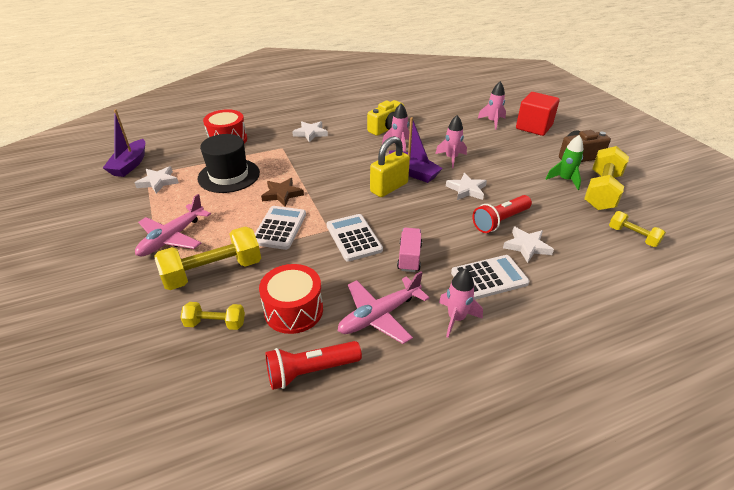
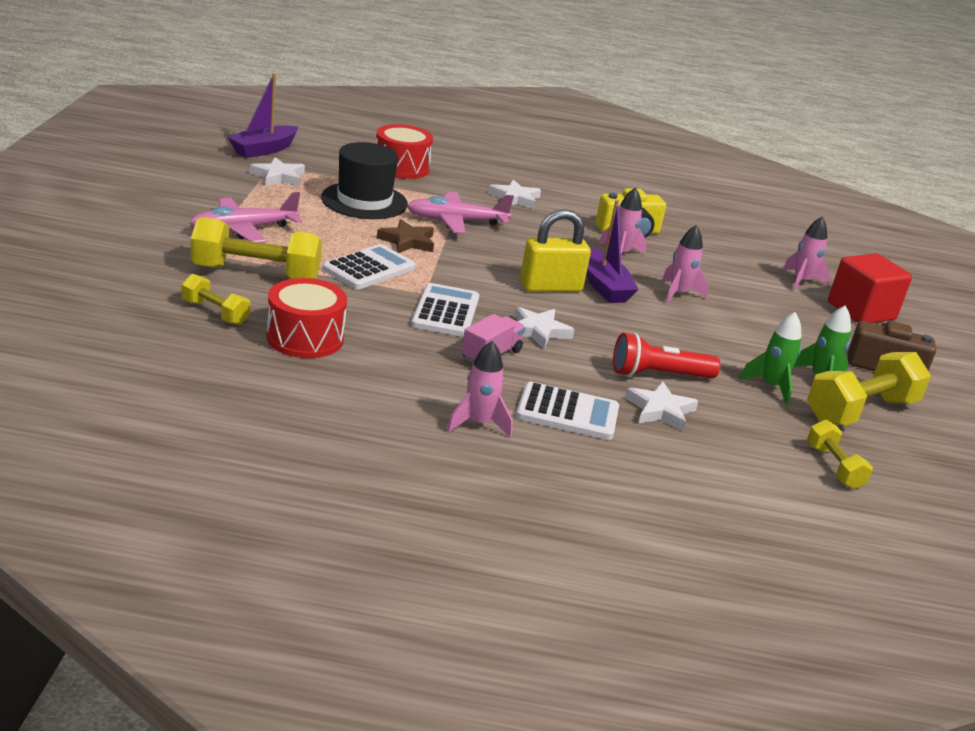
camera: 25 degrees right, 10 degrees down
red flashlight [266,341,362,390] -> none
pink plane [338,271,429,344] -> pink plane moved to [407,192,514,234]
white star [446,173,487,200] -> white star moved to [514,307,575,349]
none -> green rocket [739,312,802,405]

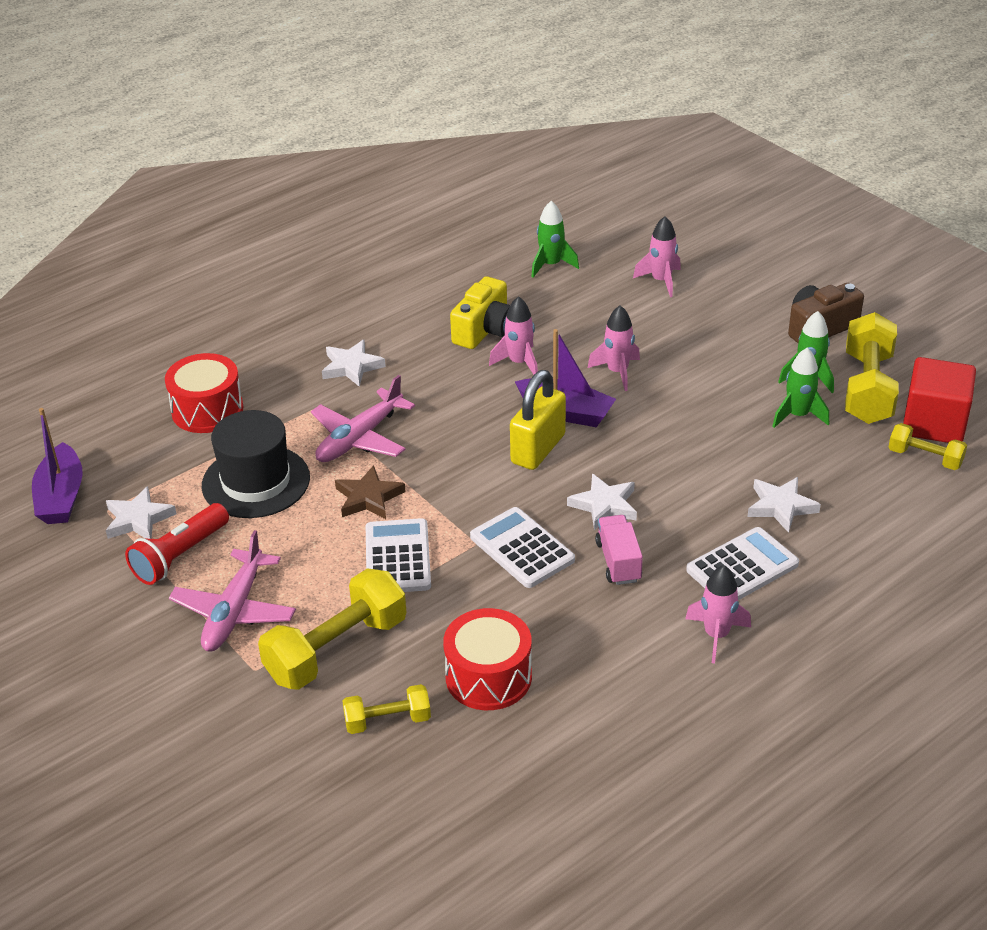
camera: 40 degrees left, 10 degrees up
red flashlight [613,333,720,379] -> red flashlight moved to [125,503,229,585]
red cube [828,253,912,323] -> red cube moved to [903,357,976,443]
none -> green rocket [531,201,579,278]

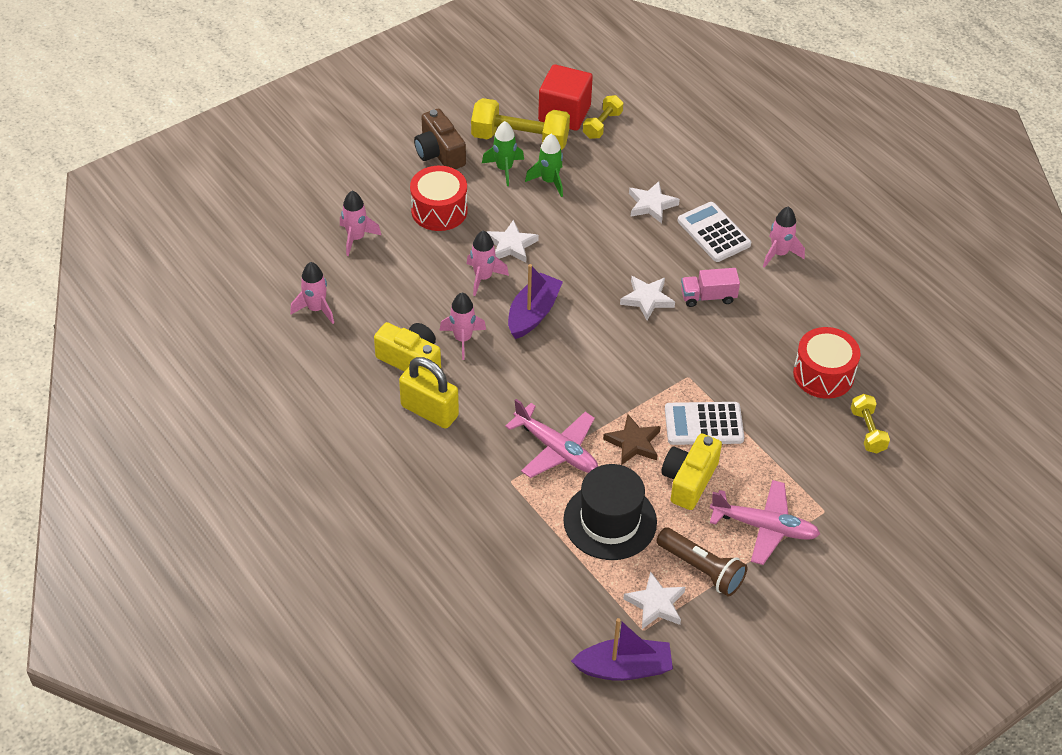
camera: 90 degrees left, 10 degrees up
red flashlight [125,503,229,585] -> brown flashlight [657,527,747,597]
red drum [165,353,243,433] -> red drum moved to [410,166,468,231]
yellow dumbbell [258,568,407,690] -> none
white star [322,340,386,387] -> white star moved to [487,220,539,263]
white calculator [470,507,575,588] -> none
yellow padlock [510,370,566,470] -> yellow padlock moved to [399,357,459,429]
green rocket [531,201,579,278] -> pink rocket [290,262,334,324]
none -> yellow camera [661,433,722,510]

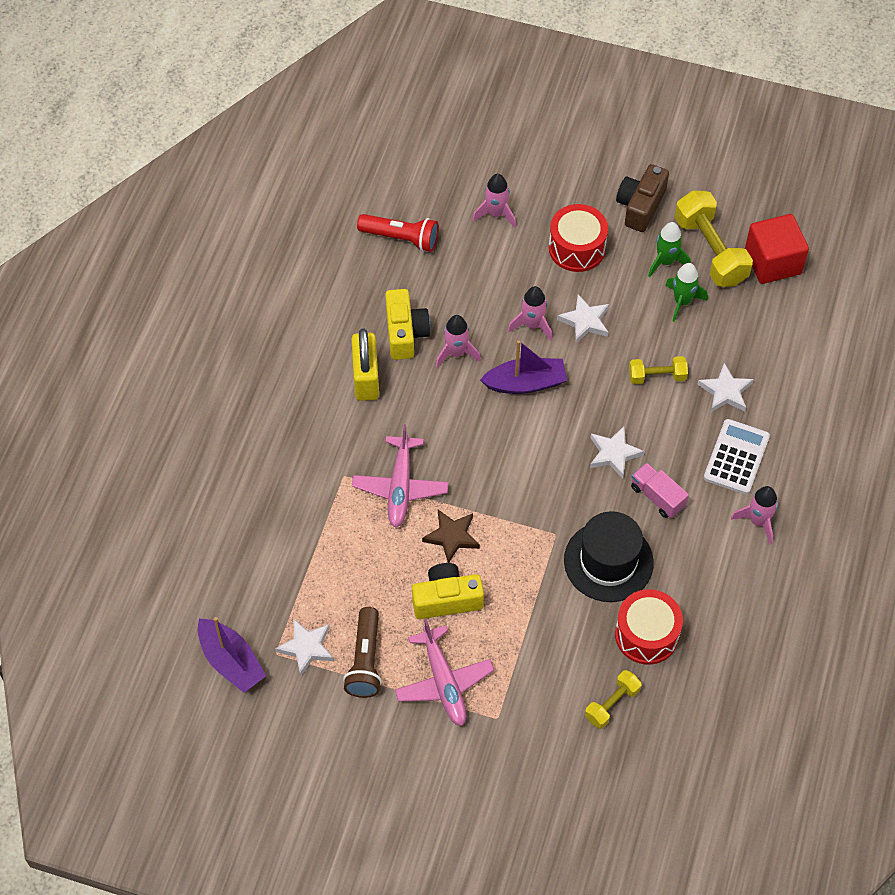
camera: 55 degrees right, 10 degrees up
pink rocket [290,262,334,324] -> red flashlight [357,214,439,252]
black hat [563,464,657,560] -> black hat moved to [564,511,654,602]
yellow dumbbell [583,95,623,139] -> yellow dumbbell moved to [629,356,688,384]
white calculator [665,402,744,445] -> none

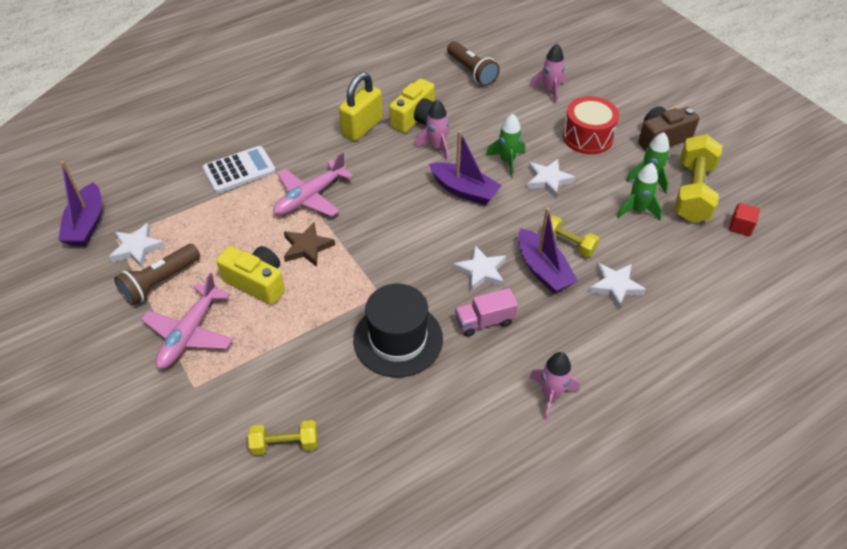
camera: 40 degrees right, 10 degrees down
red flashlight [357,214,439,252] -> brown flashlight [447,41,500,86]
pink rocket [508,286,553,341] -> green rocket [486,114,525,177]
red drum [615,589,683,665] -> none
pink truck [631,463,689,518] -> pink truck turned 105 degrees counterclockwise [455,288,518,337]
white calculator [704,419,770,495] -> white calculator moved to [203,146,276,193]
red cube [745,214,809,284] -> red cube [729,203,760,236], size x0.48
none -> purple boat [518,207,578,294]

